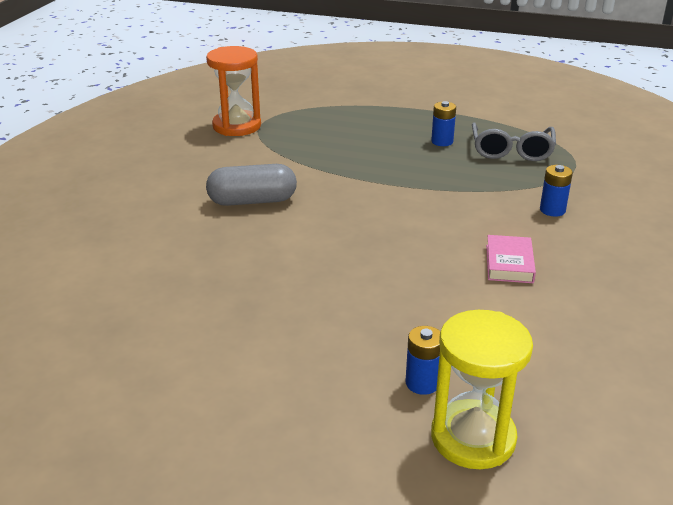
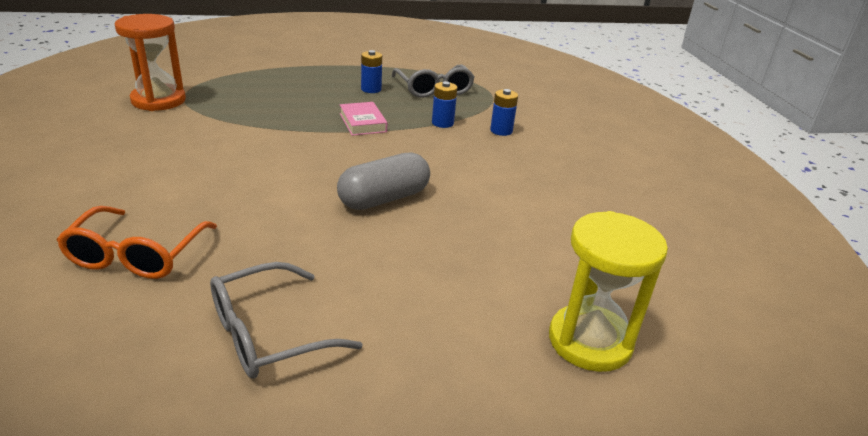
camera: 30 degrees left, 0 degrees up
grey capsule [206,164,297,206] -> grey capsule moved to [337,152,430,210]
blue battery [405,326,440,395] -> blue battery moved to [432,81,457,128]
pink book [486,235,536,283] -> pink book moved to [340,102,387,136]
none -> orange glasses [57,206,217,279]
none -> grey glasses [210,262,363,379]

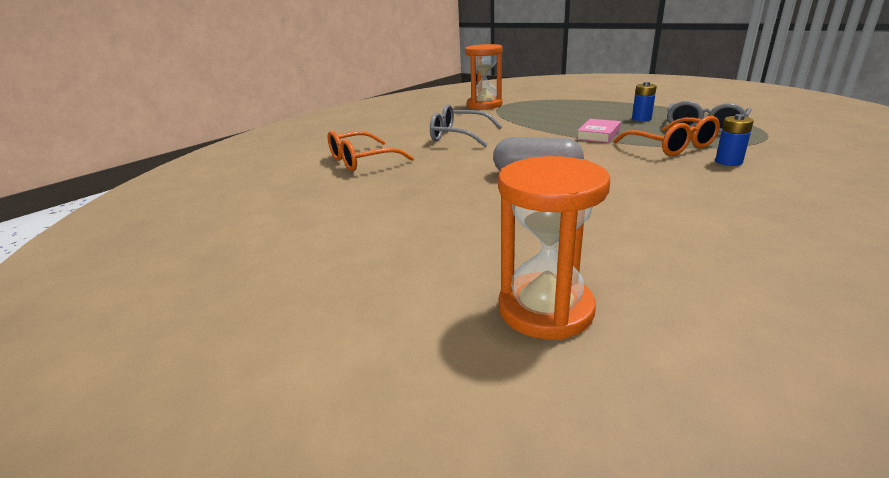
camera: 55 degrees right, 5 degrees down
grey glasses [210,262,363,379] -> grey glasses moved to [430,104,502,147]
blue battery [432,81,457,128] -> orange glasses [614,116,720,156]
yellow hourglass [549,211,668,372] -> orange hourglass [498,156,610,340]

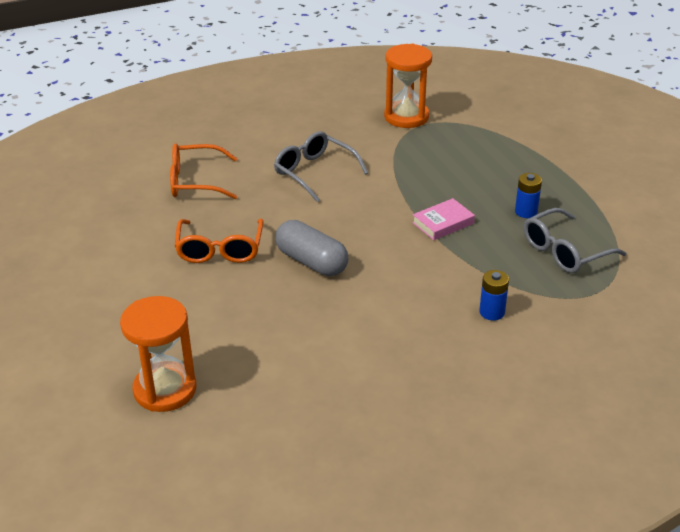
camera: 25 degrees right, 10 degrees up
orange glasses [614,116,720,156] -> orange glasses moved to [175,219,263,263]

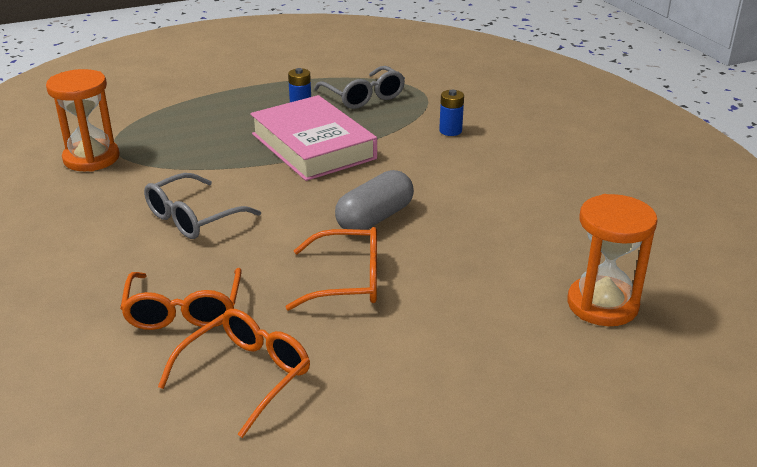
camera: 90 degrees left, 5 degrees down
pink book [412,198,475,240] -> pink book [250,95,377,181], size x2.19
none -> orange glasses [158,309,310,438]

